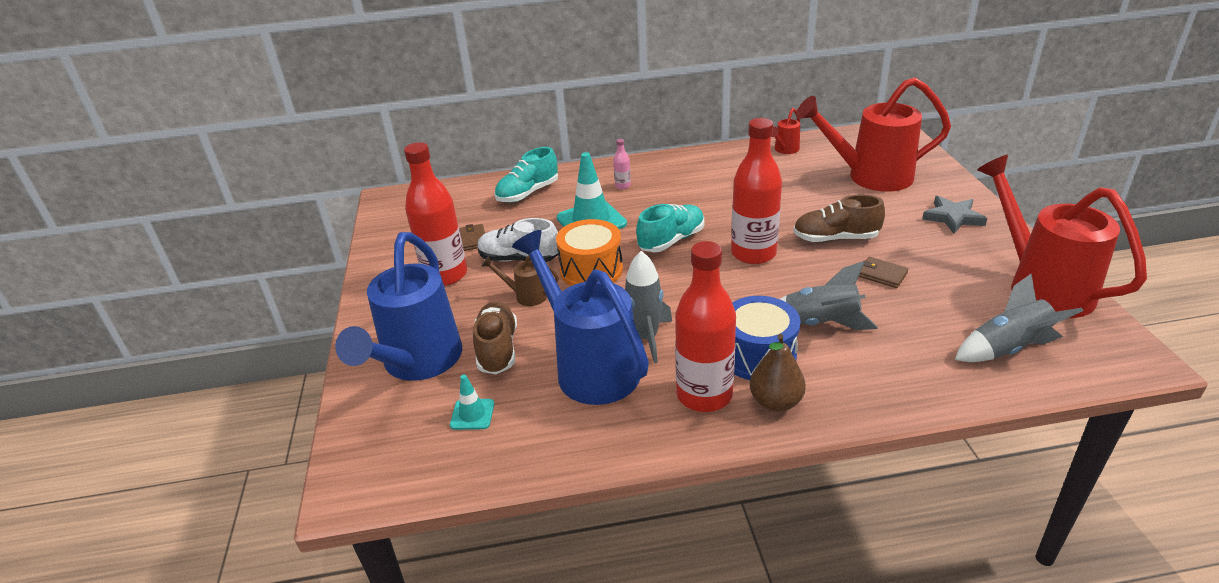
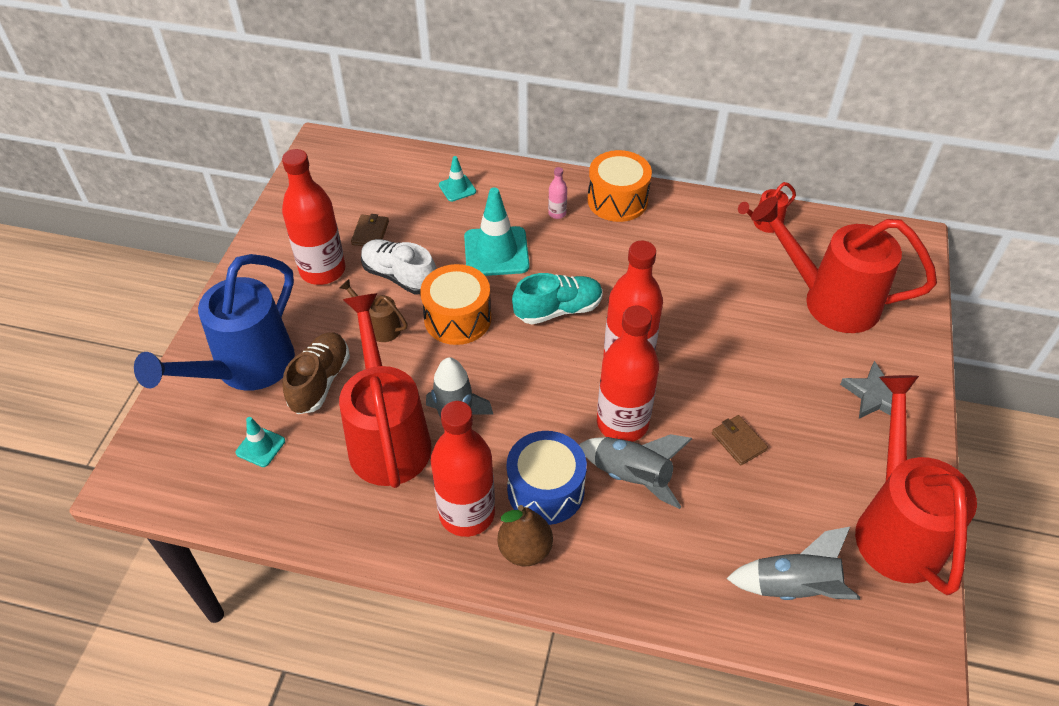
camera: 20 degrees right, 15 degrees up
turquoise shoe [494,147,558,203] -> turquoise traffic cone [439,156,476,202]
blue watering can [512,230,649,405] -> red watering can [339,293,432,488]
brown shoe [793,195,885,242] -> none
none -> orange drum [588,150,652,222]
none -> red bottle [597,306,659,442]

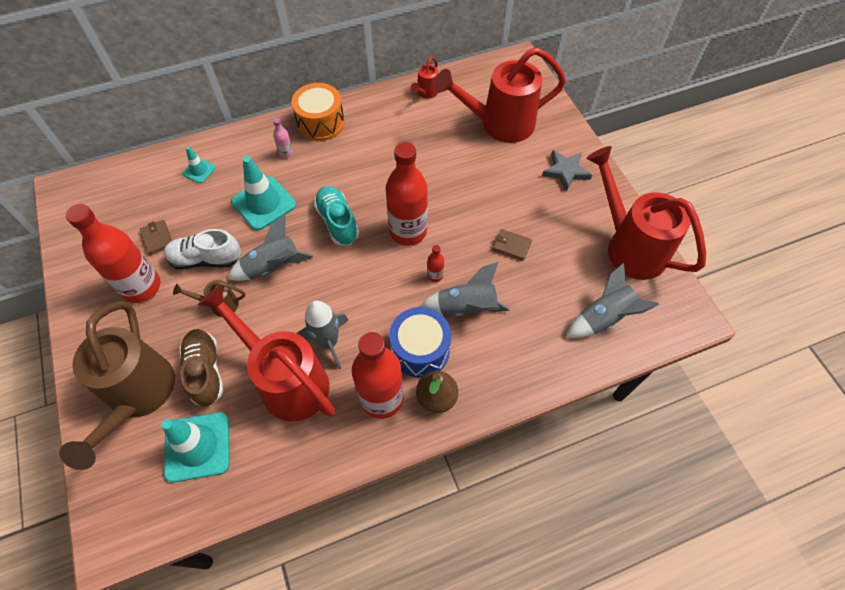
camera: 35 degrees left, 10 degrees up
blue watering can [134,254,295,391] -> brown watering can [59,301,175,470]
turquoise traffic cone [236,417,285,467] -> turquoise traffic cone [162,412,230,483], size x1.93
orange drum [420,264,491,345] -> grey rocket [228,214,314,281]
turquoise shoe [512,273,603,325] -> turquoise shoe turned 60 degrees counterclockwise [314,186,359,245]
red bottle [597,306,659,442] -> red bottle [427,245,444,282], size x0.41

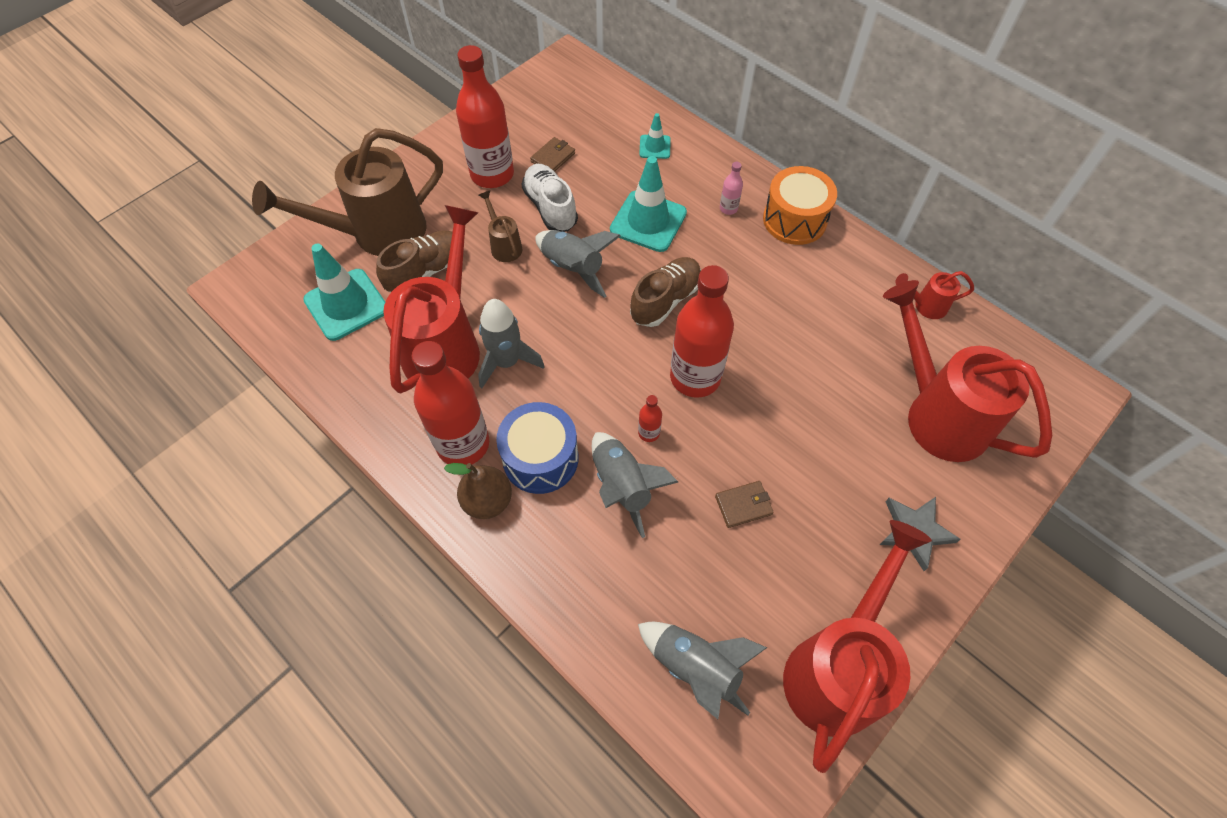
camera: 65 degrees right, 0 degrees up
turquoise shoe [314,186,359,245] -> brown shoe [630,257,701,327]
brown wallet [493,229,532,261] -> brown wallet turned 75 degrees clockwise [715,481,774,528]

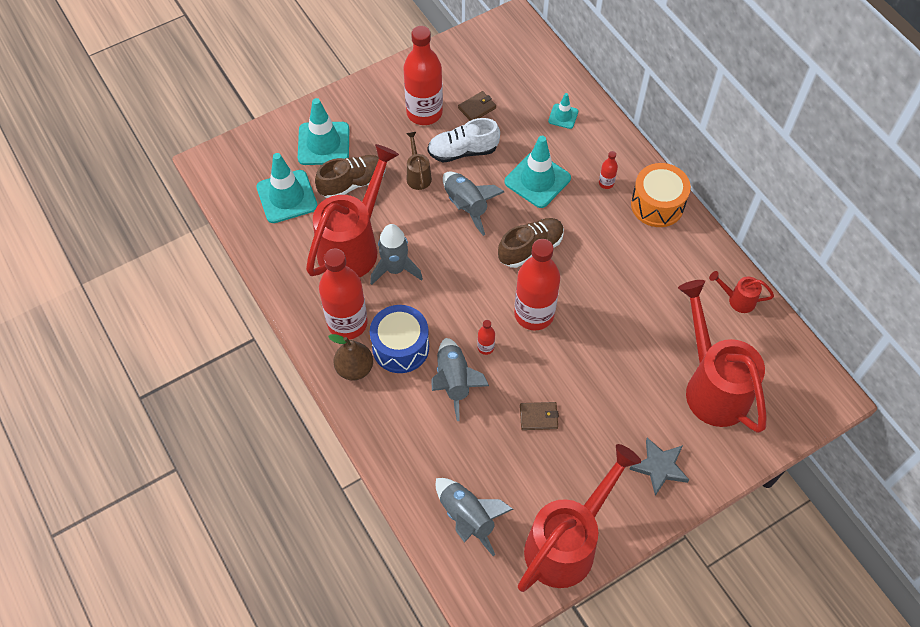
camera: 15 degrees right, 0 degrees up
brown watering can [252,128,443,256] -> turquoise traffic cone [298,98,349,165]
white shoe [521,164,578,232] -> white shoe turned 90 degrees counterclockwise [427,118,500,162]
pink bottle [720,162,743,215] -> red bottle [599,151,618,189]

